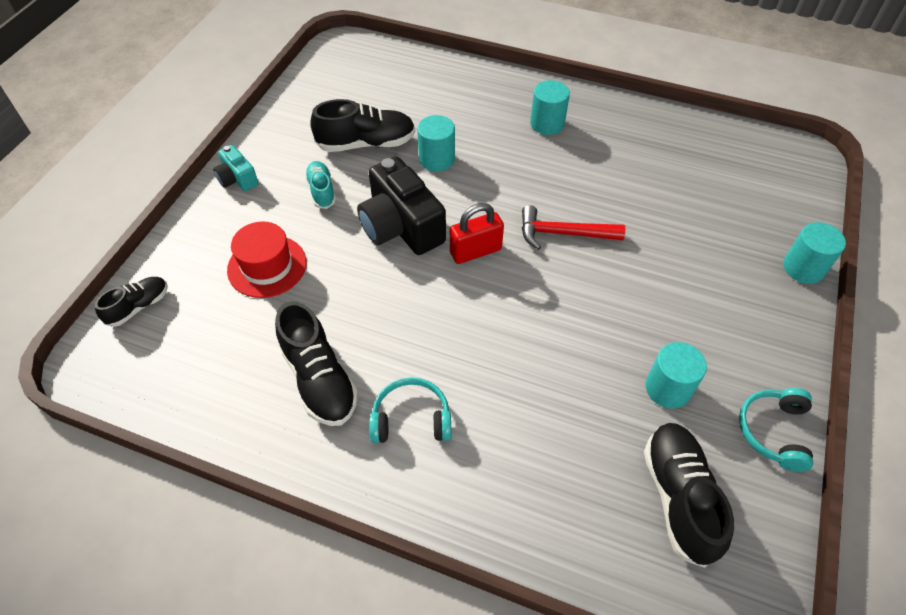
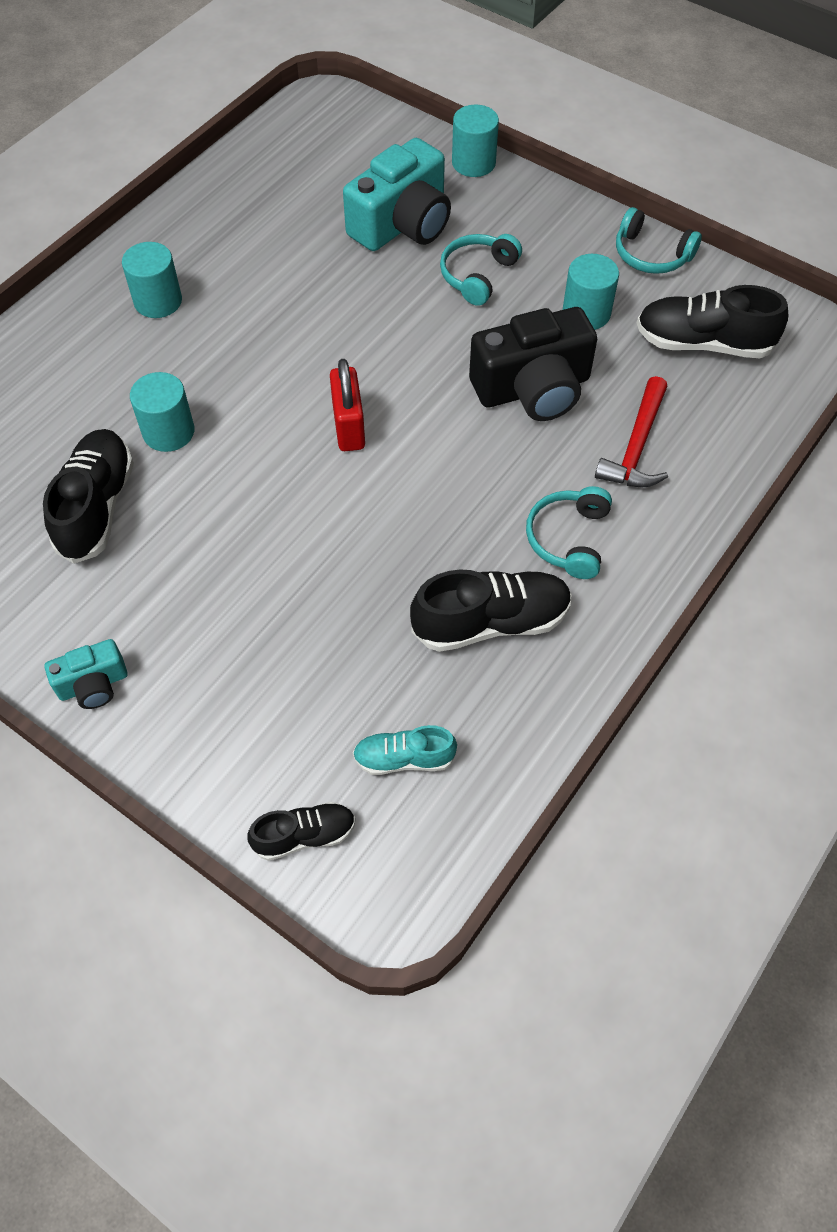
camera: 75 degrees left, 5 degrees up
black shoe [95,277,168,327] -> black shoe turned 105 degrees clockwise [247,802,356,861]
red hat [227,222,307,298] -> none
turquoise shoe [305,161,336,209] -> turquoise shoe moved to [353,725,457,775]
black camera [357,157,446,255] -> black camera moved to [469,307,597,421]
red hammer [522,205,625,250] -> red hammer moved to [595,376,668,487]
none -> turquoise camera [343,138,451,251]
none -> turquoise headphones [440,234,522,306]

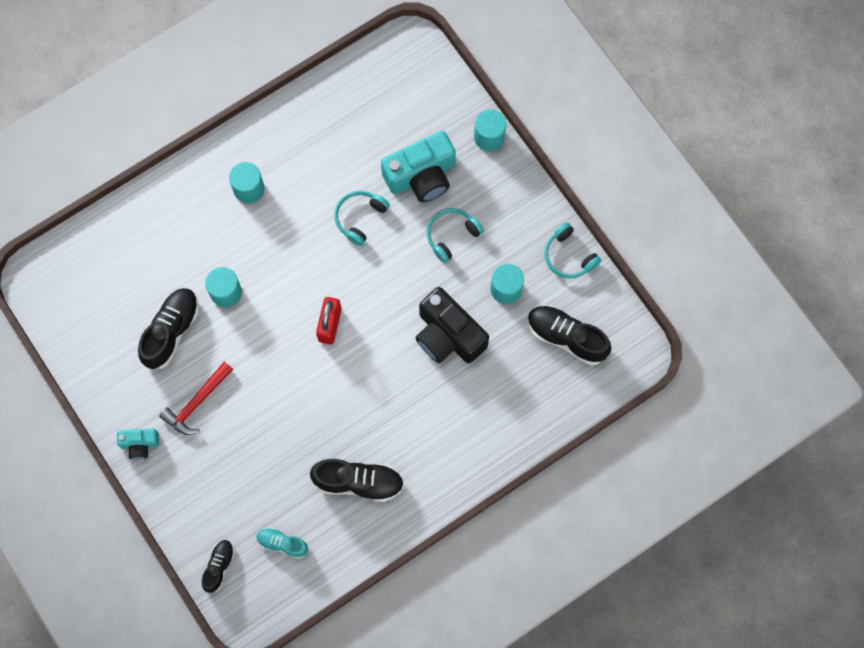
camera: 20 degrees right, 15 degrees up
black shoe [247,802,356,861] -> black shoe turned 75 degrees counterclockwise [202,540,235,593]
black camera [469,307,597,421] -> black camera turned 45 degrees clockwise [416,287,489,363]
turquoise headphones [526,486,612,579] -> turquoise headphones moved to [334,191,390,246]
red hammer [595,376,668,487] -> red hammer moved to [159,362,233,435]

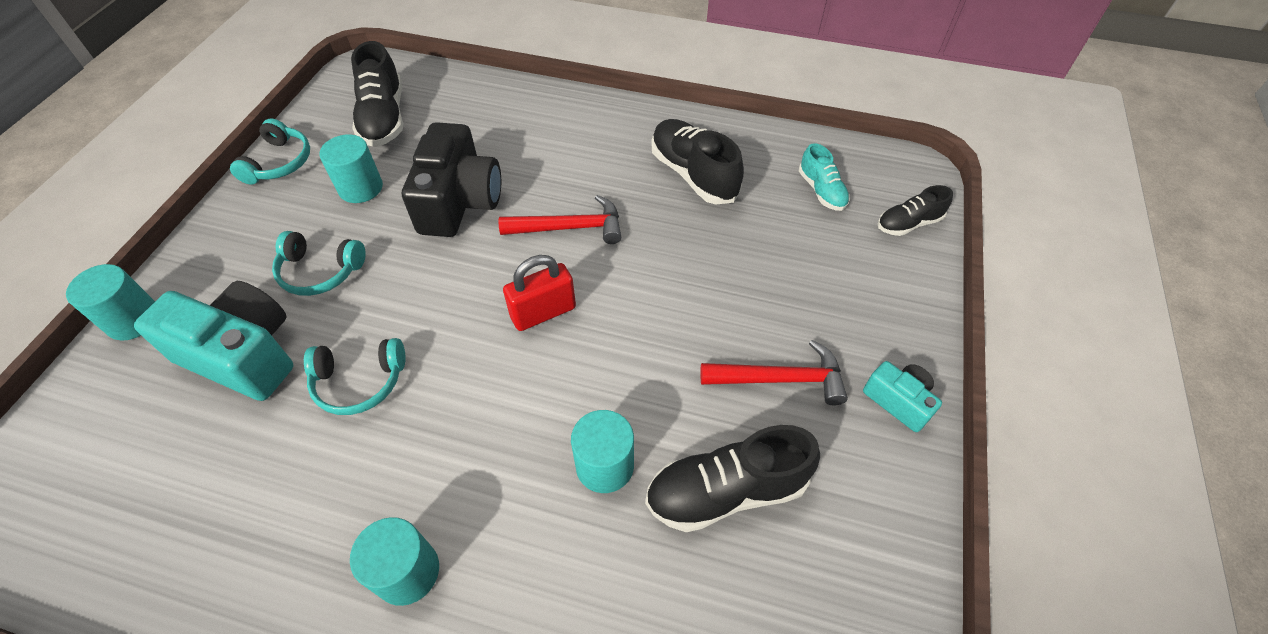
camera: 130 degrees left, 20 degrees down
none -> red hammer [498,195,621,244]

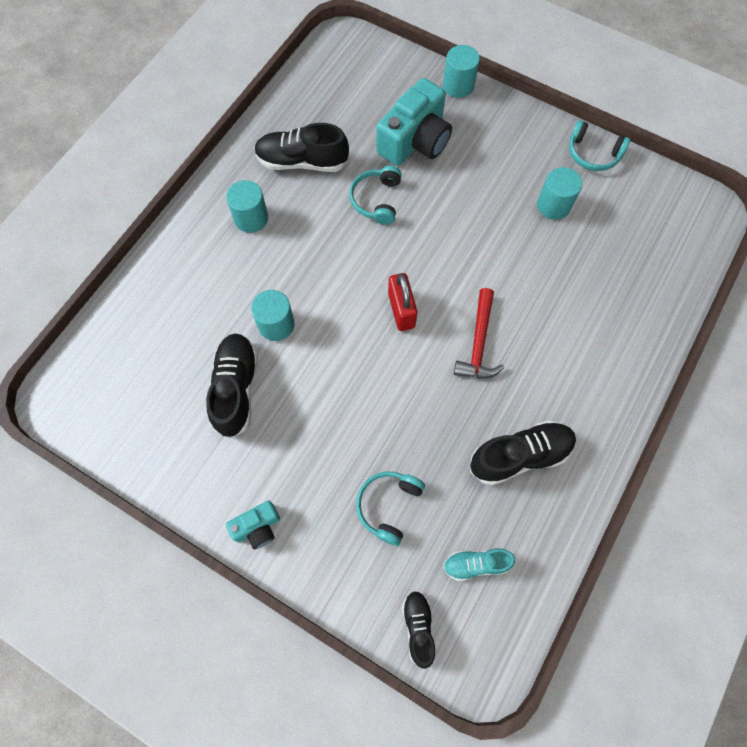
camera: 105 degrees right, 15 degrees up
turquoise headphones [272,231,366,296] -> turquoise headphones moved to [356,472,425,546]
black shoe [351,41,403,147] -> black shoe moved to [254,123,349,172]
black camera [402,122,501,237] -> none
red hammer [700,340,848,405] -> none

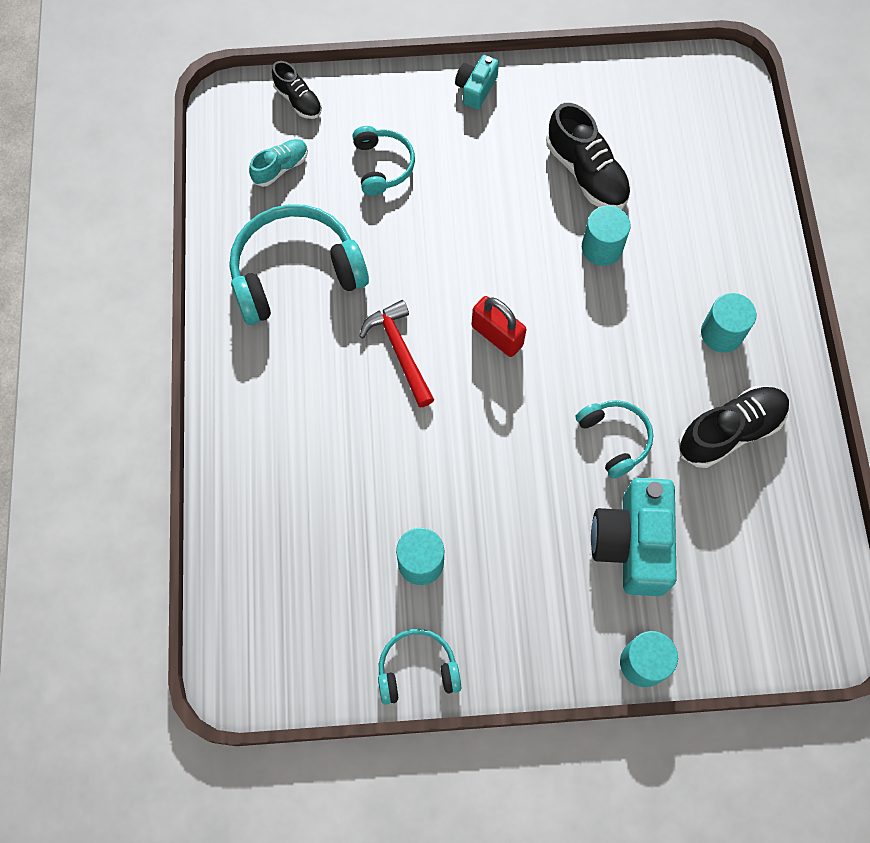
camera: 145 degrees right, 0 degrees up
black shoe [470,420,576,486] -> turquoise headphones [229,204,369,325]

